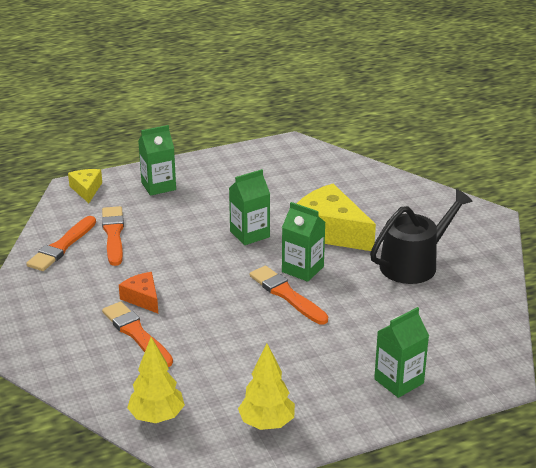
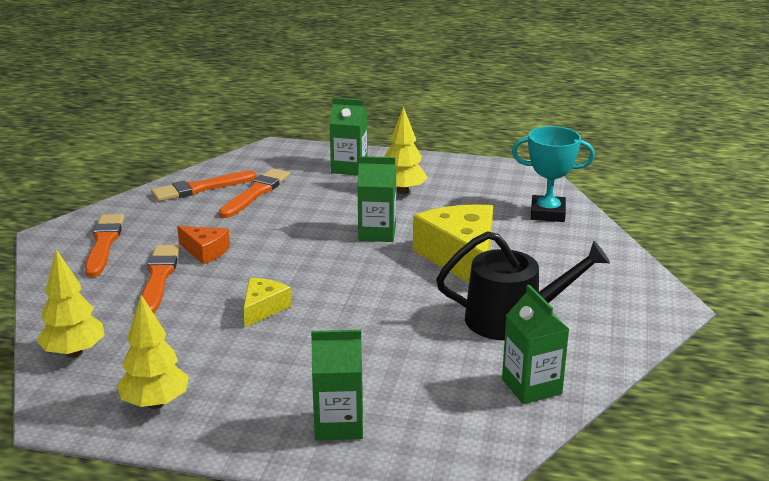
camera: 35 degrees right, 5 degrees down
yellow cheese [68,169,102,203] -> yellow cheese moved to [243,278,292,328]
orange cheese [119,272,158,313] -> orange cheese turned 120 degrees clockwise [177,226,230,265]
orange brush [250,266,328,324] -> orange brush moved to [85,214,125,277]
green carton [282,202,325,282] -> green carton moved to [502,285,569,404]
none -> yellow tree [384,107,428,194]
none -> turquoise trophy [512,126,595,222]

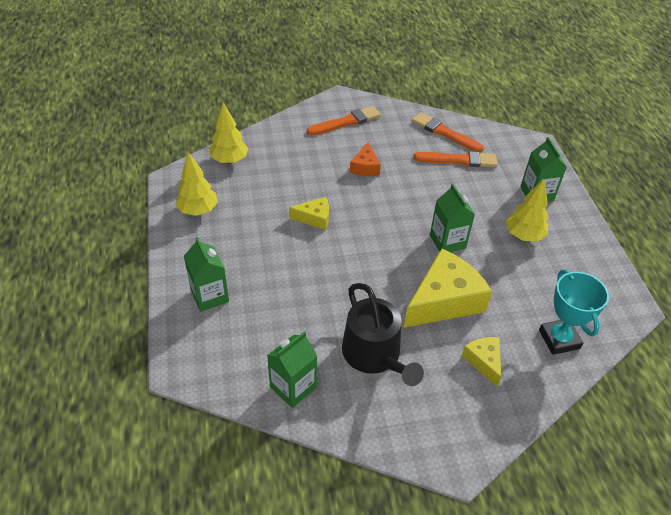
camera: 65 degrees right, 20 degrees up
orange brush [142,245,180,314] -> none
none -> yellow cheese [462,337,501,387]

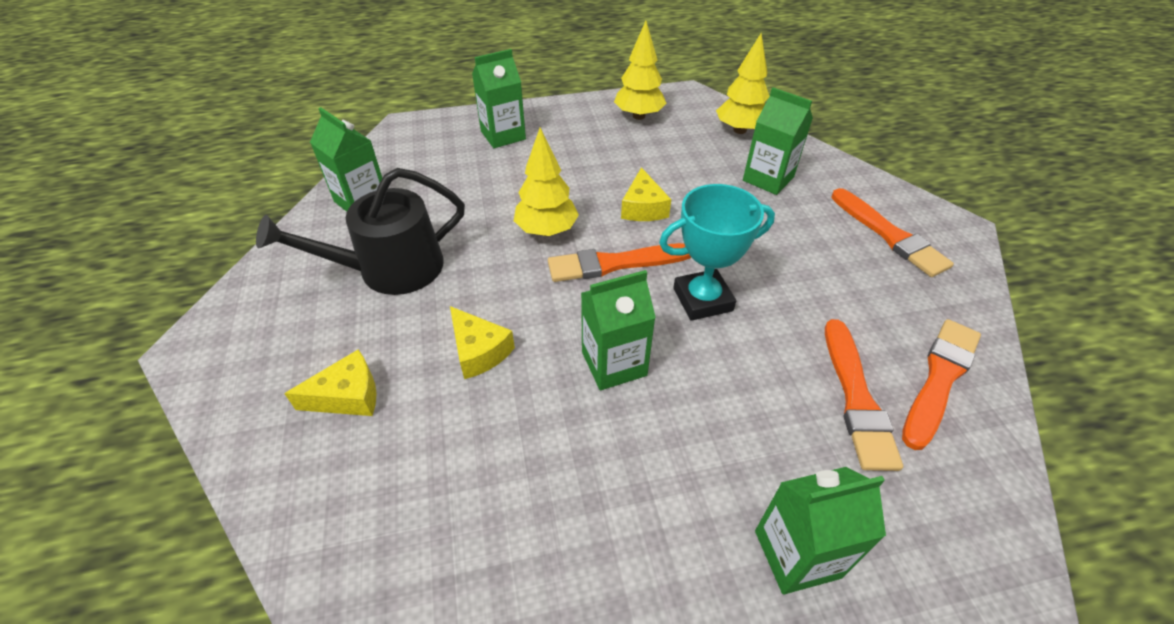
camera: 90 degrees right, 0 degrees up
orange cheese [350,142,381,176] -> none
yellow cheese [404,248,492,328] -> yellow cheese [450,306,515,379], size x0.51
yellow tree [506,179,549,242] -> yellow tree moved to [514,128,579,236]
turquoise trophy [539,269,609,355] -> turquoise trophy moved to [659,184,775,321]
none -> orange brush [548,243,691,282]
none -> green carton [743,87,813,195]

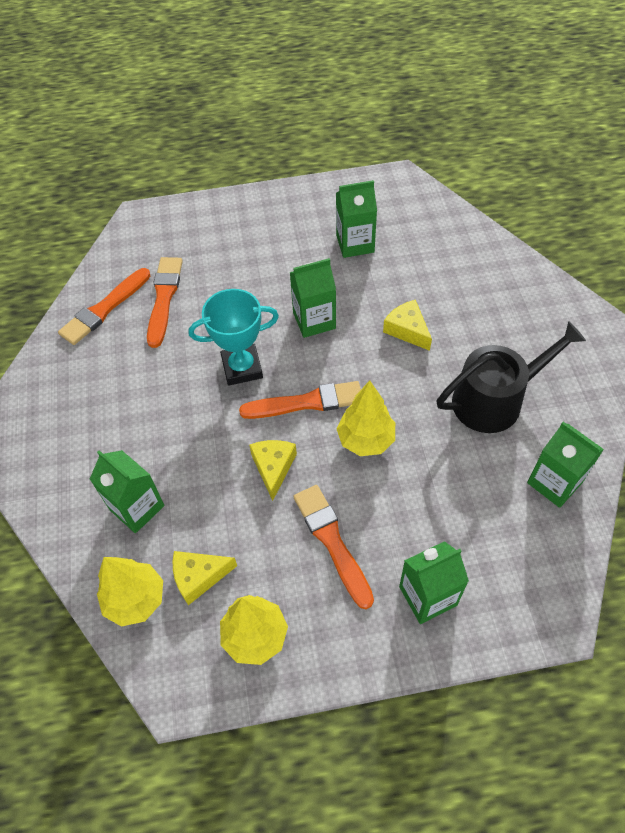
camera: 175 degrees left, 10 degrees up
yellow cheese [284,349,377,416] -> yellow cheese moved to [173,551,237,605]
green carton [755,467,886,594] -> green carton moved to [336,180,377,258]
orange brush [831,188,954,277] -> orange brush moved to [293,485,374,609]

